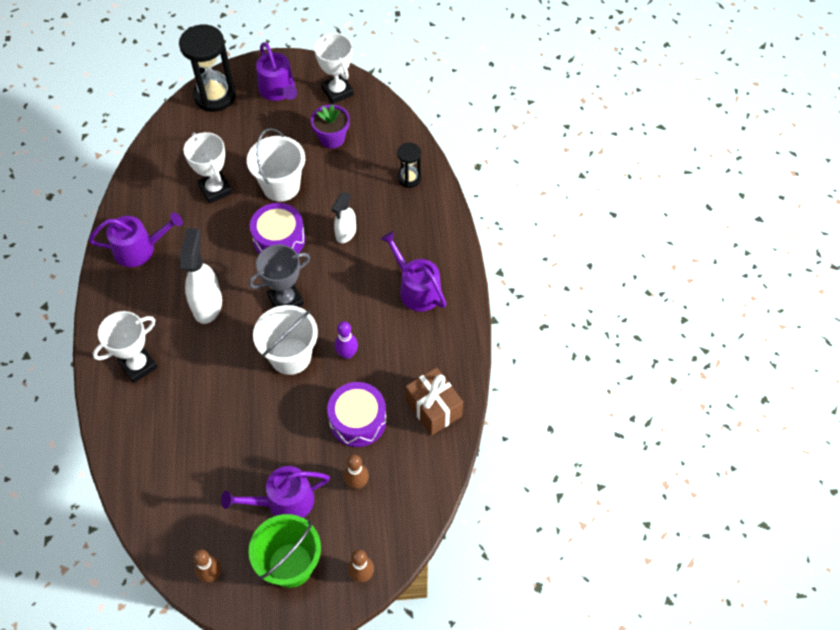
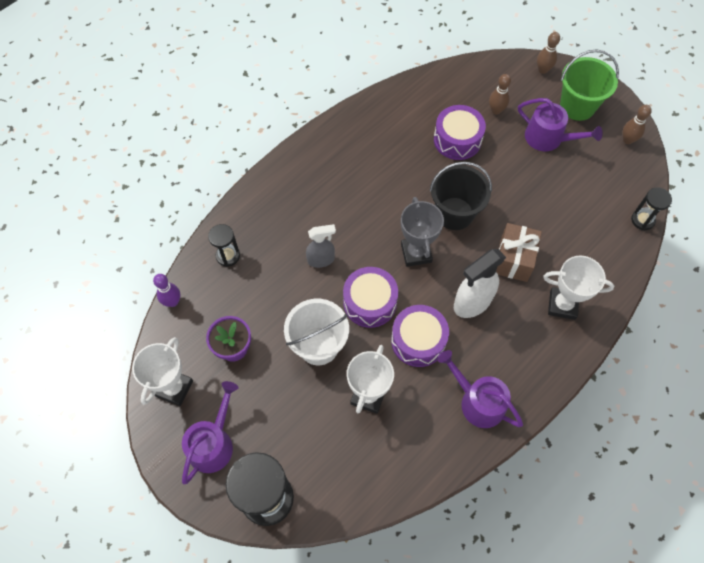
camera: 130 degrees left, 5 degrees up
grey trophy [249,244,310,307] -> grey trophy turned 60 degrees clockwise [401,197,444,267]
white bucket [253,305,318,375] -> black bucket [430,162,492,230]
white spray bottle [331,192,356,243] -> grey spray bottle [306,224,336,268]
purple bowling pin [335,321,358,359] -> purple bowling pin moved to [153,274,180,307]
purple watering can [381,231,446,312] -> none
brown gift [406,367,463,435] -> brown gift moved to [496,223,542,282]
none -> purple drum [391,305,449,367]
none -> black hourglass [631,187,672,230]

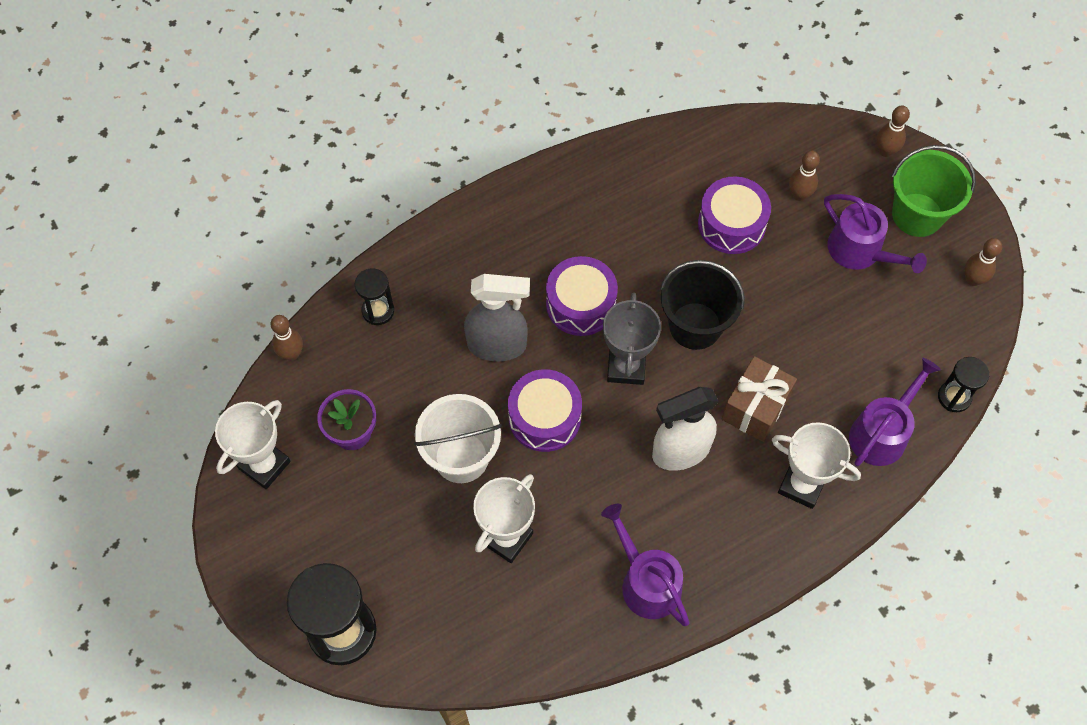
camera: 15 degrees right, 0 degrees up
purple bowling pin [153,274,180,307] -> brown bowling pin [270,315,303,361]
purple watering can [182,381,238,484] -> purple watering can moved to [849,358,941,466]
grey spray bottle [306,224,336,268] -> grey spray bottle [464,274,530,362], size x1.58
purple drum [391,305,449,367] -> purple drum moved to [546,256,618,336]

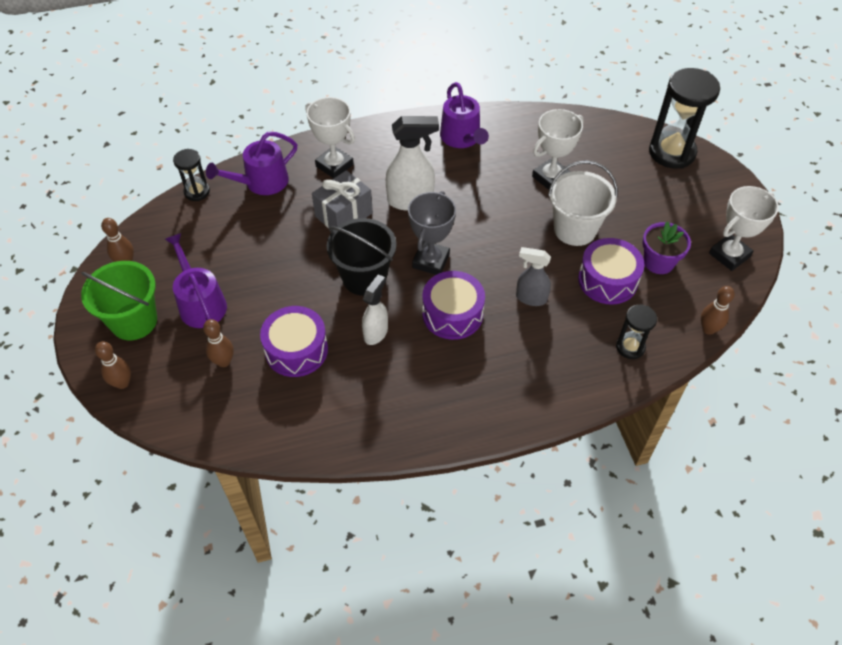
camera: 165 degrees left, 10 degrees down
grey spray bottle [464,274,530,362] -> grey spray bottle [516,247,551,306], size x0.63
purple drum [508,369,582,452] -> purple drum moved to [578,238,644,305]
brown gift [722,356,797,442] -> grey gift [312,170,373,230]
none -> white spray bottle [362,274,388,345]

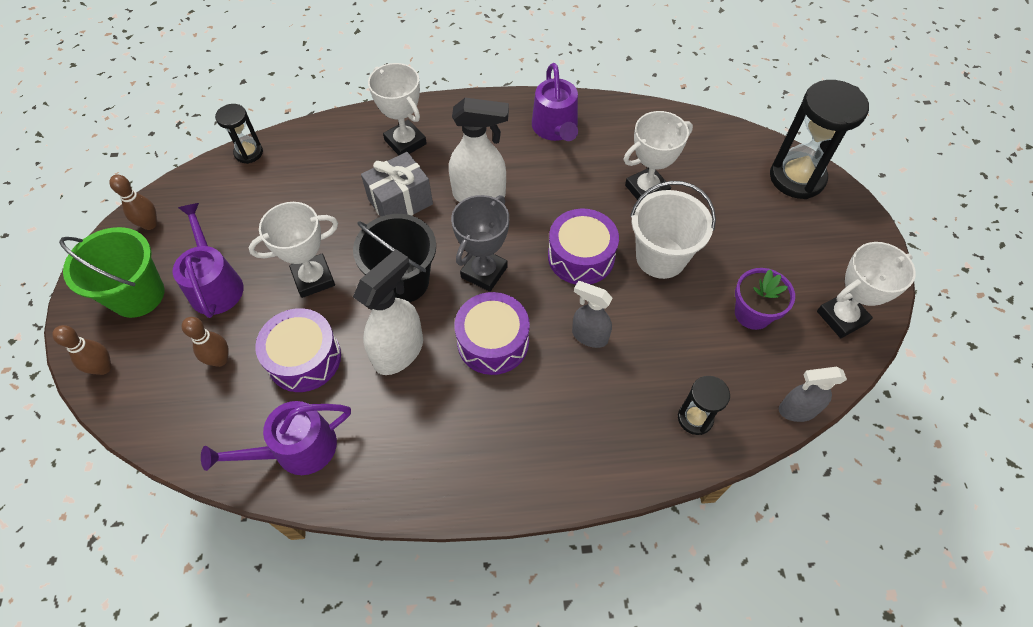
camera: 10 degrees right, 5 degrees up
purple watering can [206,132,297,195] -> purple watering can moved to [201,401,351,475]
white spray bottle [362,274,388,345] -> white spray bottle [353,249,423,375], size x1.58
purple drum [578,238,644,305] -> purple drum moved to [548,208,619,284]
brown bowling pin [701,286,735,335] -> grey spray bottle [779,367,847,422]
none -> white trophy [248,202,338,298]

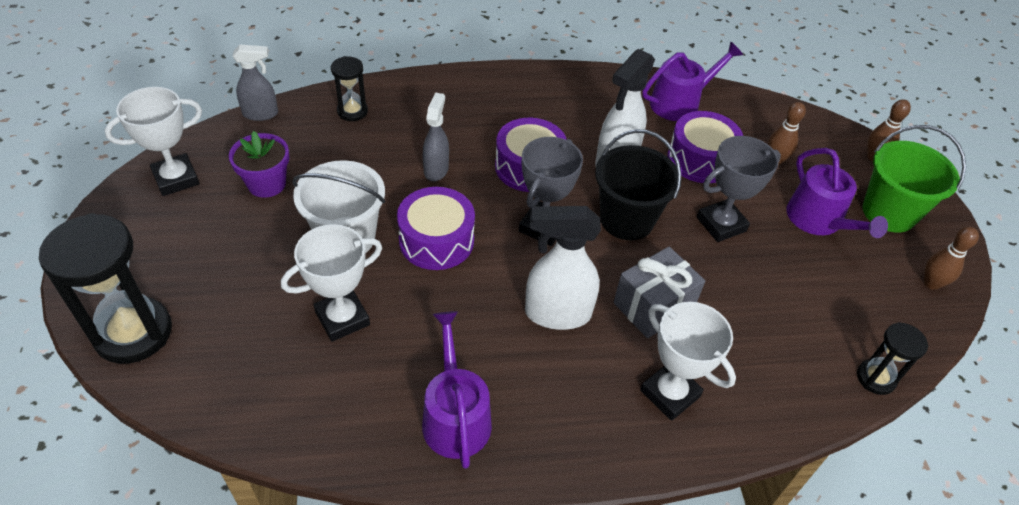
camera: 175 degrees right, 10 degrees down
white trophy [248,202,338,298] -> grey trophy [697,136,781,242]
grey spray bottle [572,281,613,348] -> grey spray bottle turned 105 degrees counterclockwise [423,92,449,181]

